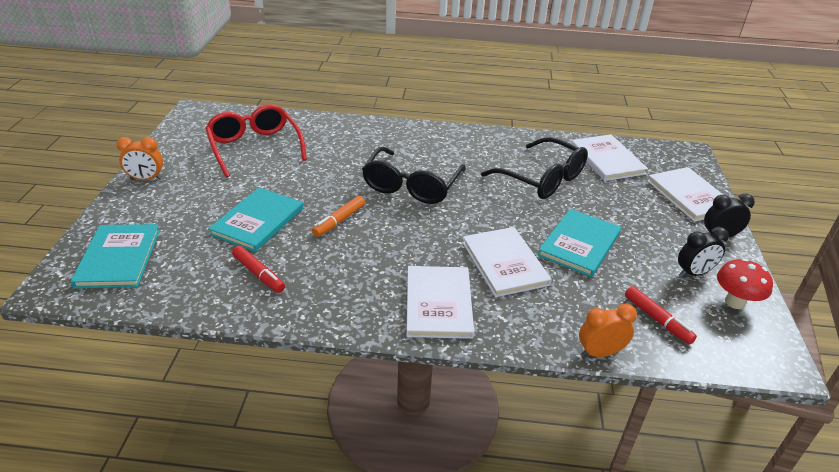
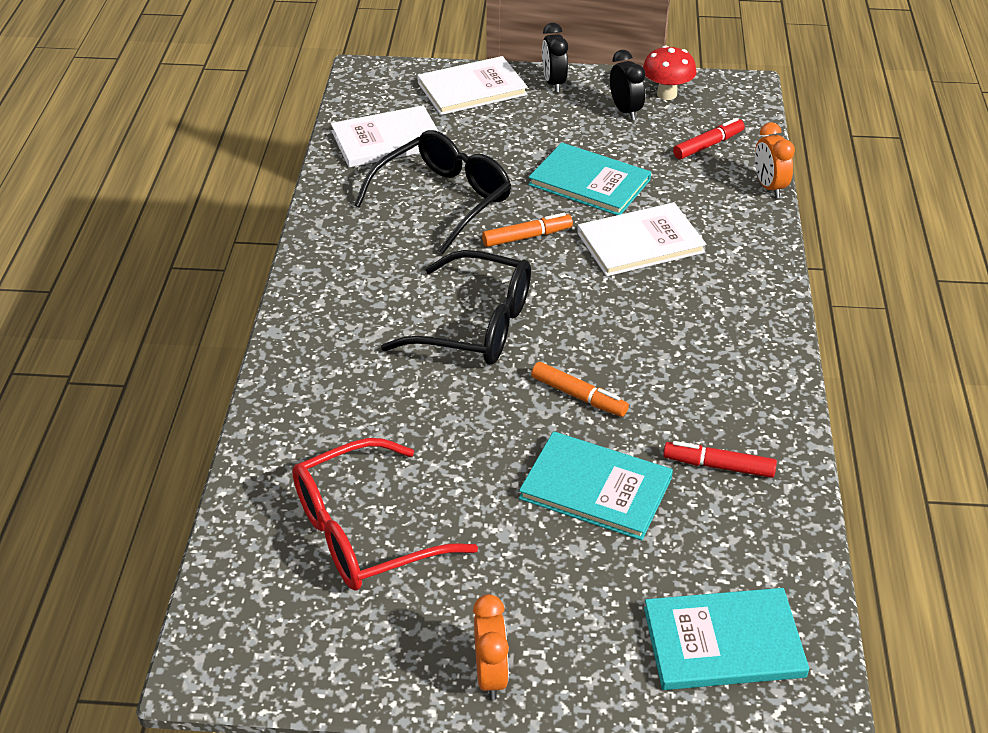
camera: 90 degrees left, 5 degrees up
red marker [232,246,285,293] -> red marker turned 120 degrees counterclockwise [663,441,777,478]
white book [407,266,474,339] -> none
none -> orange marker [482,213,573,247]

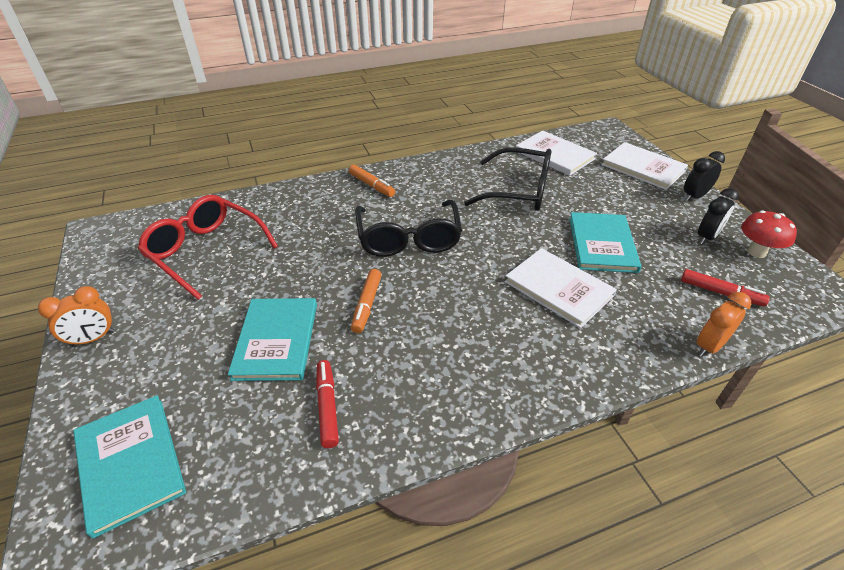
camera: 65 degrees right, 0 degrees up
orange marker [482,213,573,247] -> orange marker moved to [349,165,395,197]

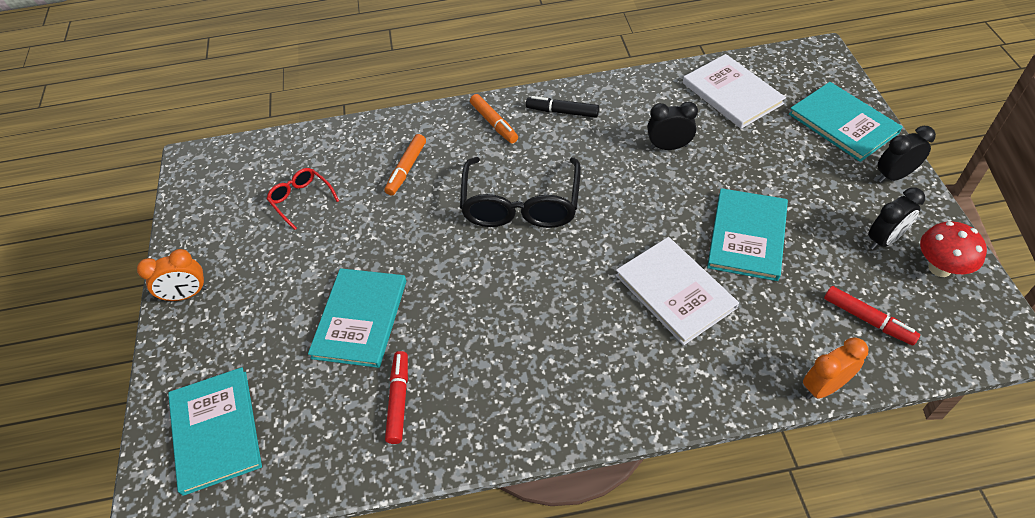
camera: 15 degrees right, 10 degrees up
red glasses [138,195,278,300] -> red glasses [267,168,339,230], size x0.51
orange marker [351,269,381,333] -> orange marker moved to [384,134,426,195]
black glasses [464,147,551,211] -> black clock [647,101,698,150]
white book [601,142,688,190] -> turquoise book [789,82,903,162]
none -> black marker [526,96,599,118]

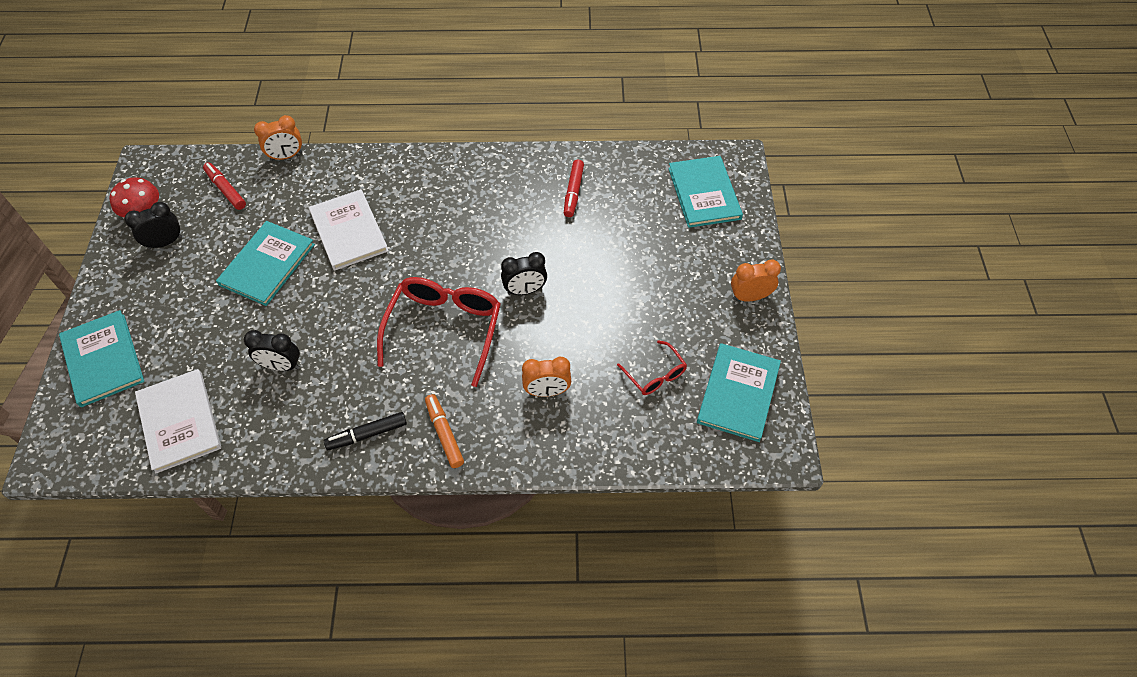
camera: 175 degrees left, 5 degrees up
turquoise book [308,268,406,368] -> turquoise book moved to [697,343,781,442]
orange marker [384,134,426,195] -> orange clock [522,357,571,397]
black glasses [460,157,581,228] -> red glasses [377,277,501,387]
black marker [526,96,599,118] -> black marker turned 135 degrees clockwise [324,412,407,450]
black clock [877,126,936,183] -> black clock moved to [501,252,547,295]

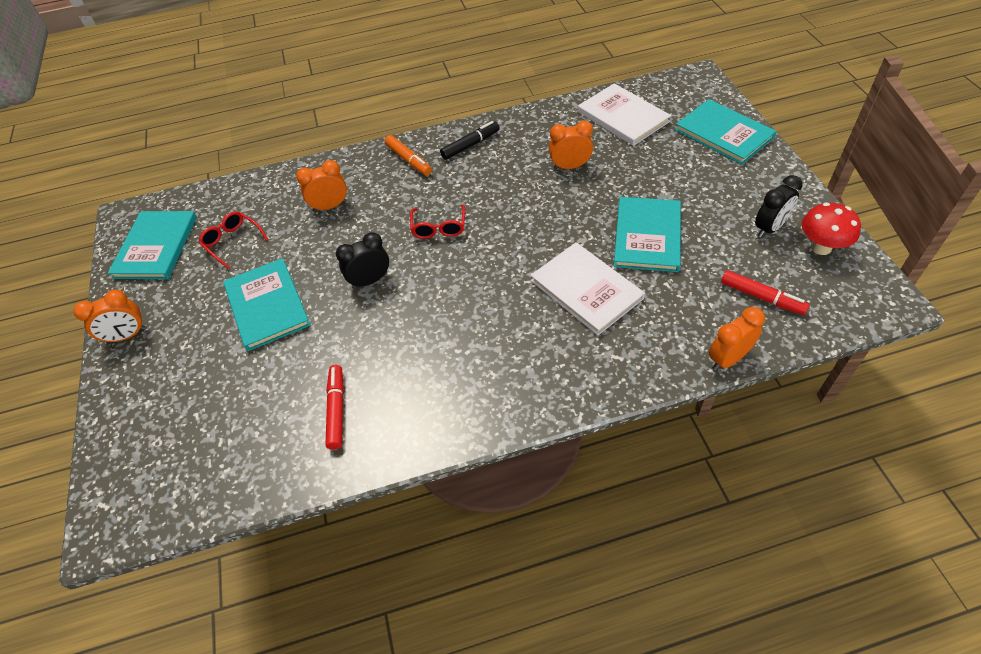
camera: 170 degrees right, 5 degrees down
black clock [244,330,300,371] -> orange clock [549,121,593,170]
red glasses [377,277,501,387] -> red glasses [410,204,465,239], size x0.51
turquoise book [668,156,743,228] -> turquoise book moved to [223,258,311,351]

